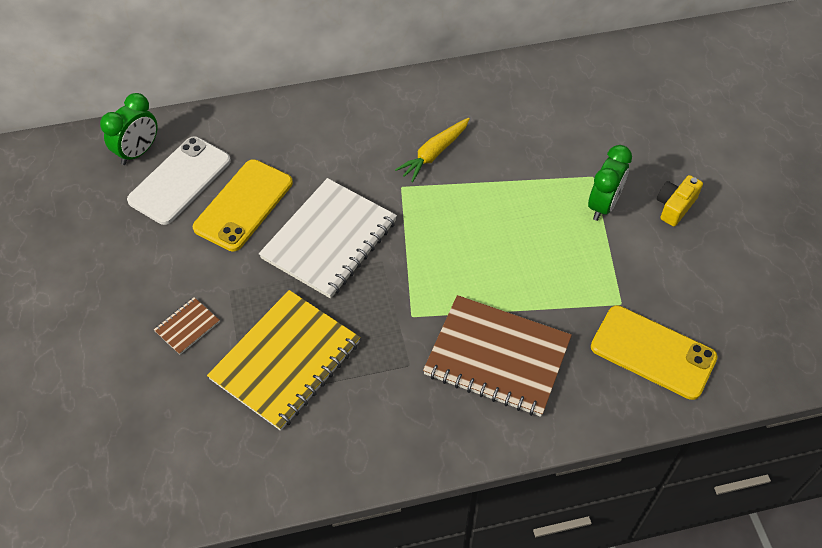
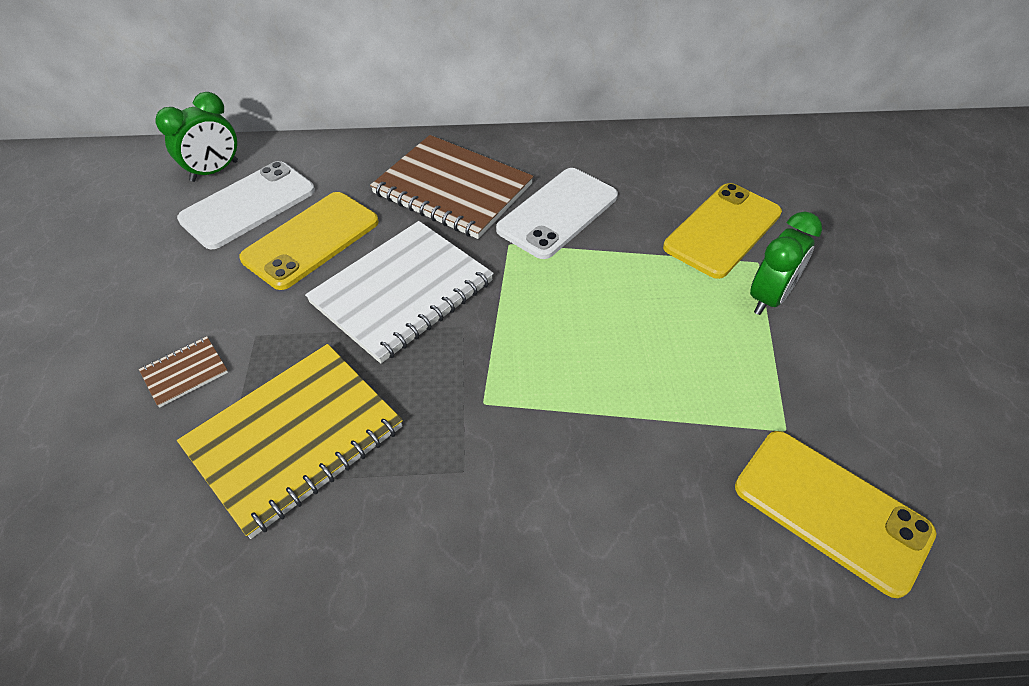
camera: 10 degrees right, 5 degrees down
yellow carrot [395,118,470,182] -> white phone [496,168,618,259]
brown notebook [423,295,572,417] -> brown notebook moved to [370,135,534,239]
yellow camera [657,175,703,226] -> none
none -> yellow phone [663,183,782,279]

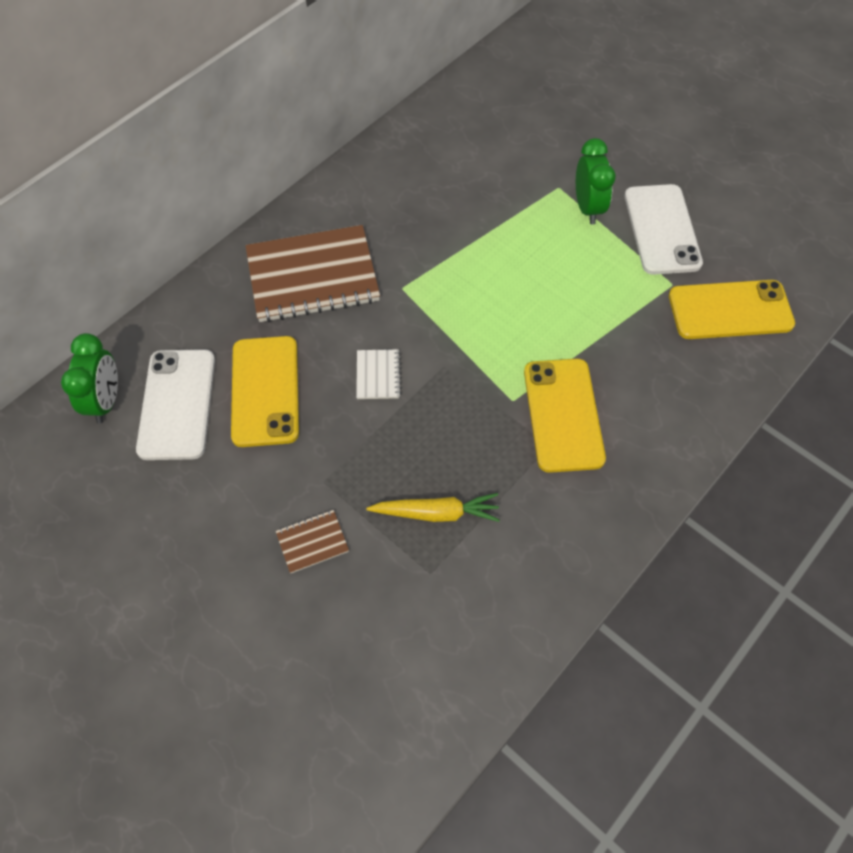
camera: 45 degrees left, 10 degrees up
brown notebook [139,336,228,408] -> brown notebook turned 60 degrees clockwise [276,510,349,573]
yellow notebook [177,344,403,539] -> yellow carrot [366,493,500,522]
white notebook [305,221,494,363] -> white notebook [356,349,401,399], size x0.43
white phone [496,168,618,259] -> white phone moved to [625,184,703,275]
yellow phone [663,183,782,279] -> yellow phone moved to [524,359,606,473]

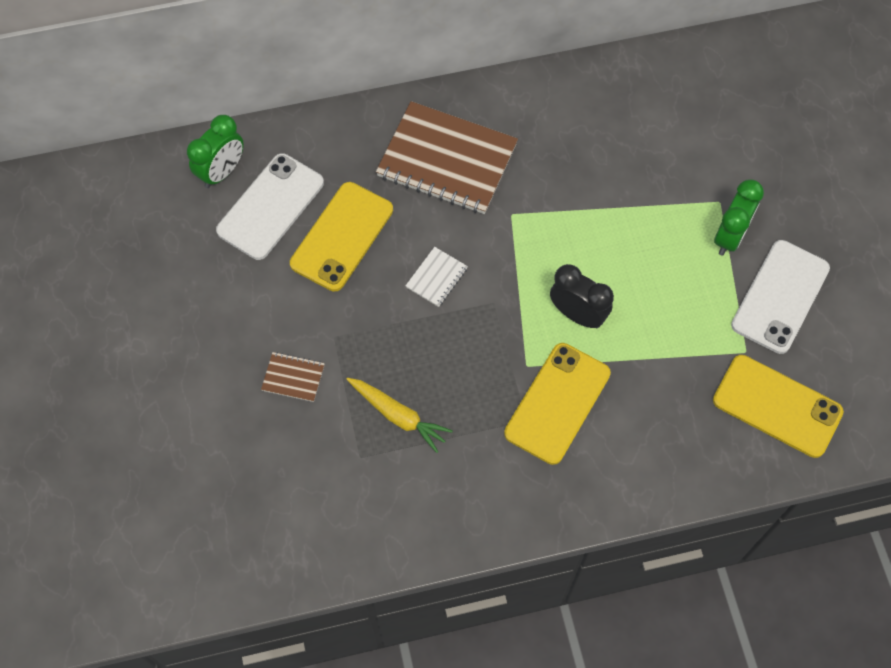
camera: 35 degrees right, 5 degrees up
none -> black clock [550,264,614,328]

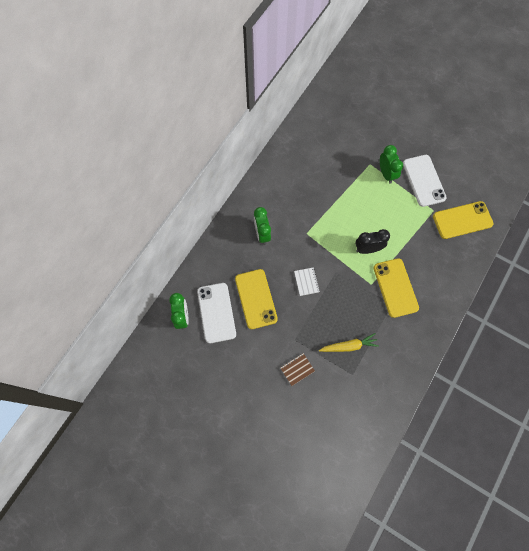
camera: 45 degrees left, 5 degrees up
brown notebook [376,101,518,214] -> green clock [254,207,271,245]

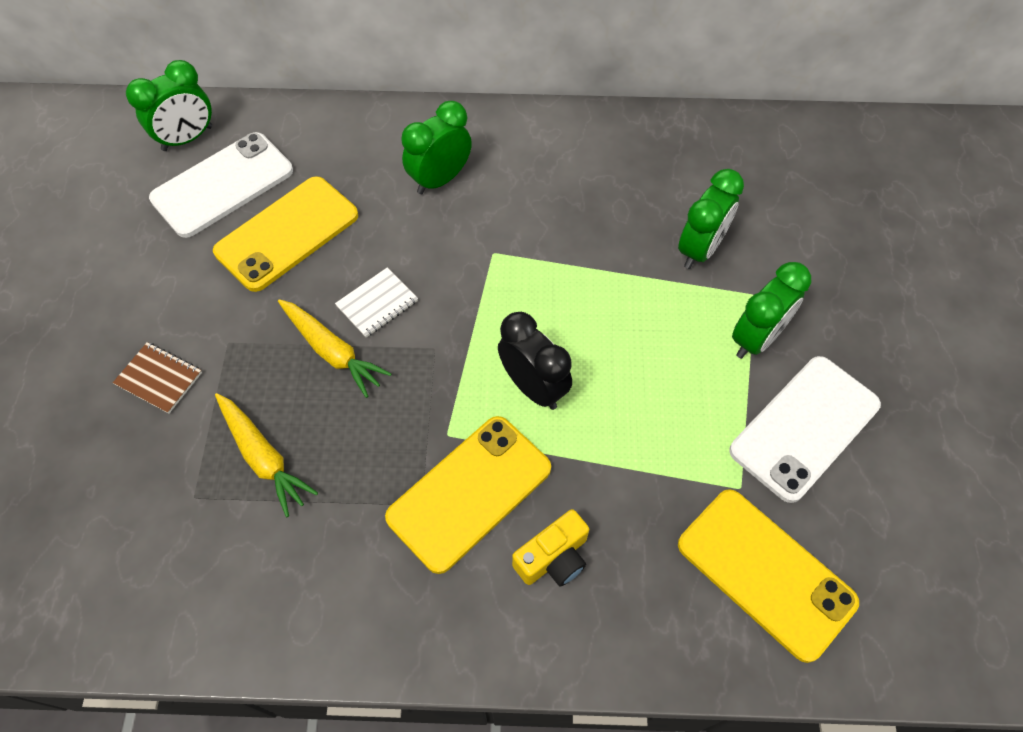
camera: 60 degrees right, 10 degrees down
none -> yellow carrot [278,299,392,398]
none -> yellow camera [512,509,589,586]
none -> green clock [678,169,744,269]

